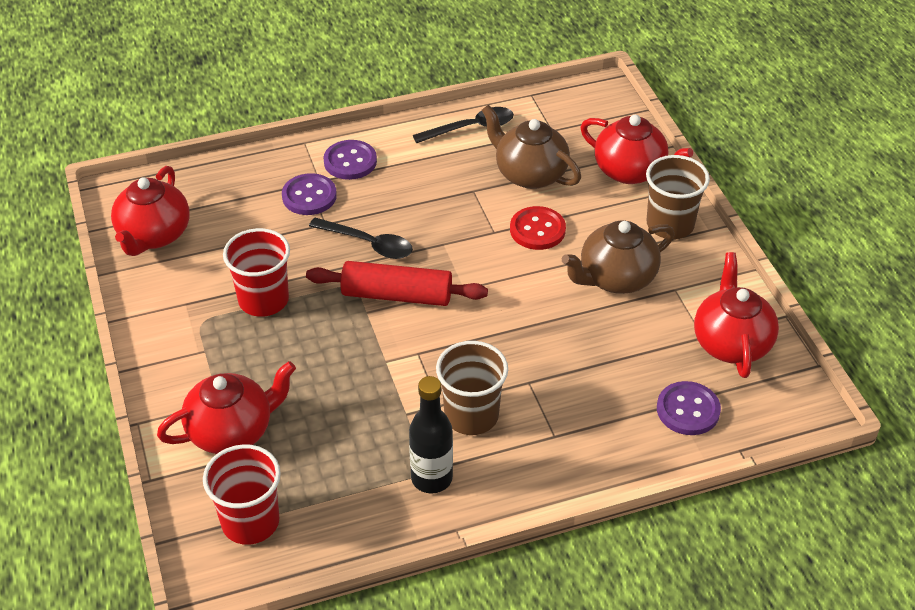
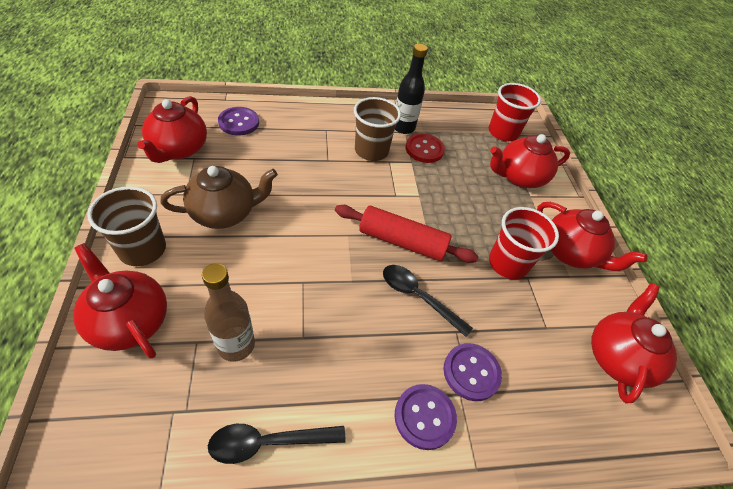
camera: 175 degrees left, 5 degrees up
brown teapot [482,105,581,189] -> brown bottle [202,263,255,362]
red button [510,206,566,250] -> red button moved to [405,133,445,163]
none -> red teapot [537,202,648,271]

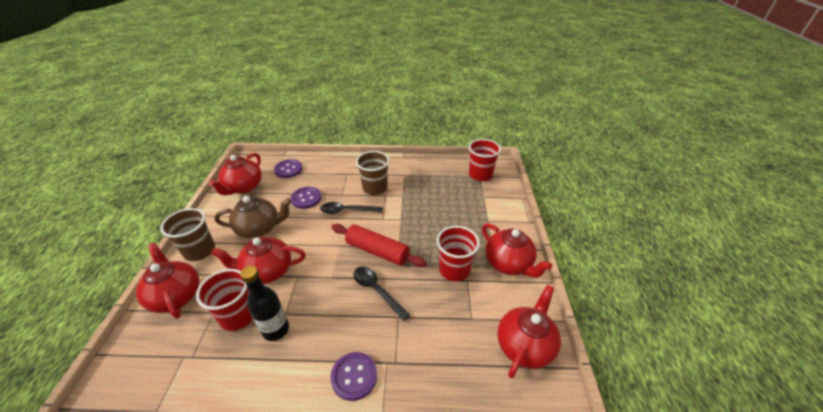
camera: 15 degrees right, 10 degrees down
brown bottle [202,263,255,362] -> red cup [196,269,253,331]
black spoon [208,424,346,464] -> black spoon moved to [320,202,383,214]
black bottle [395,44,428,134] -> black bottle moved to [240,266,289,341]
red button [405,133,445,163] -> none
purple button [444,343,502,401] -> purple button moved to [290,187,321,209]
red teapot [490,134,570,188] -> red teapot moved to [211,236,306,284]

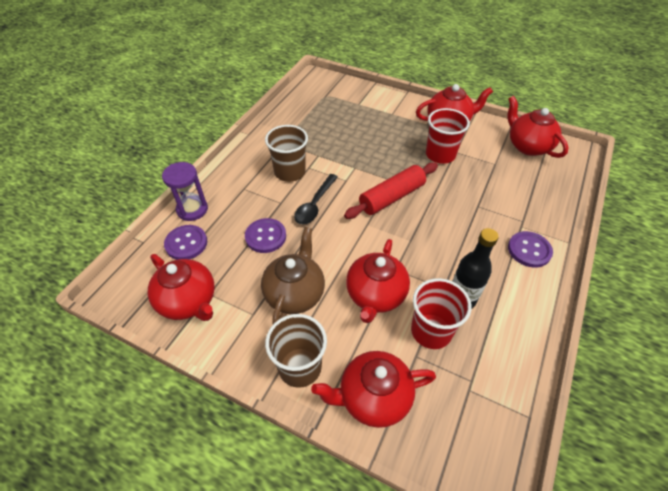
camera: 65 degrees left, 10 degrees up
black spoon [353,267,410,321] -> none
red cup [469,139,501,181] -> none
none -> purple hourglass [162,162,208,221]

